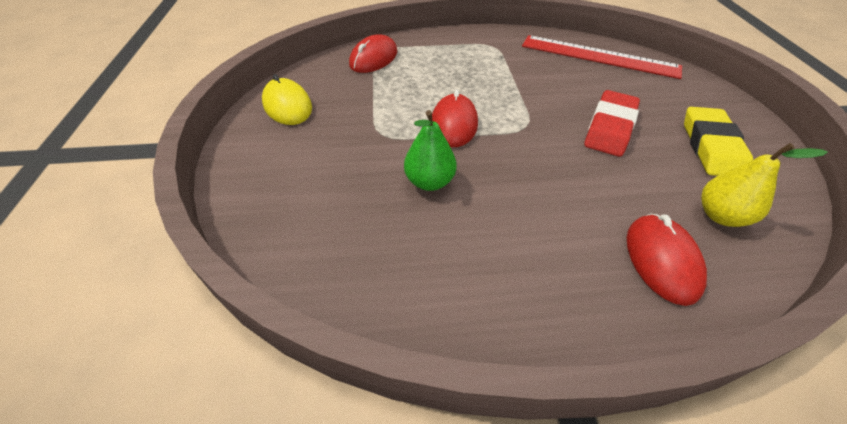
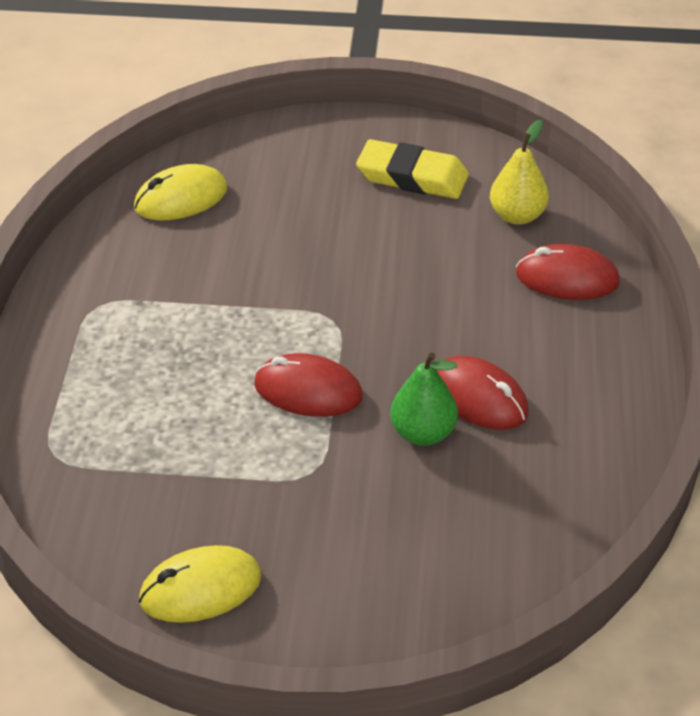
camera: 80 degrees left, 5 degrees down
red mouse [349,34,398,73] -> red mouse moved to [437,356,529,430]
red ruler [522,35,682,79] -> yellow mouse [134,164,228,220]
red eraser [584,90,640,157] -> none

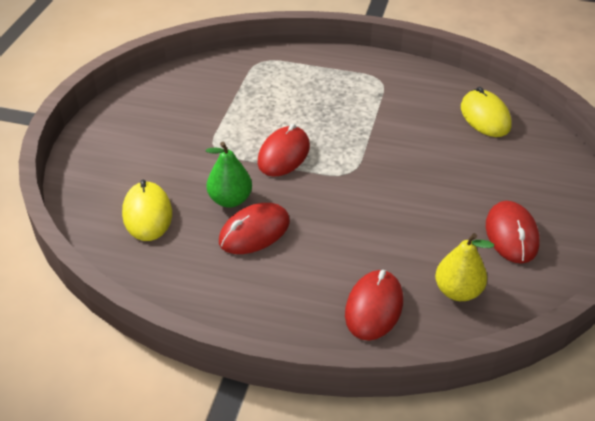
camera: 100 degrees right, 0 degrees up
yellow mouse [139,545,262,623] -> yellow mouse moved to [122,180,172,241]
yellow eraser [356,139,469,199] -> red mouse [486,201,540,264]

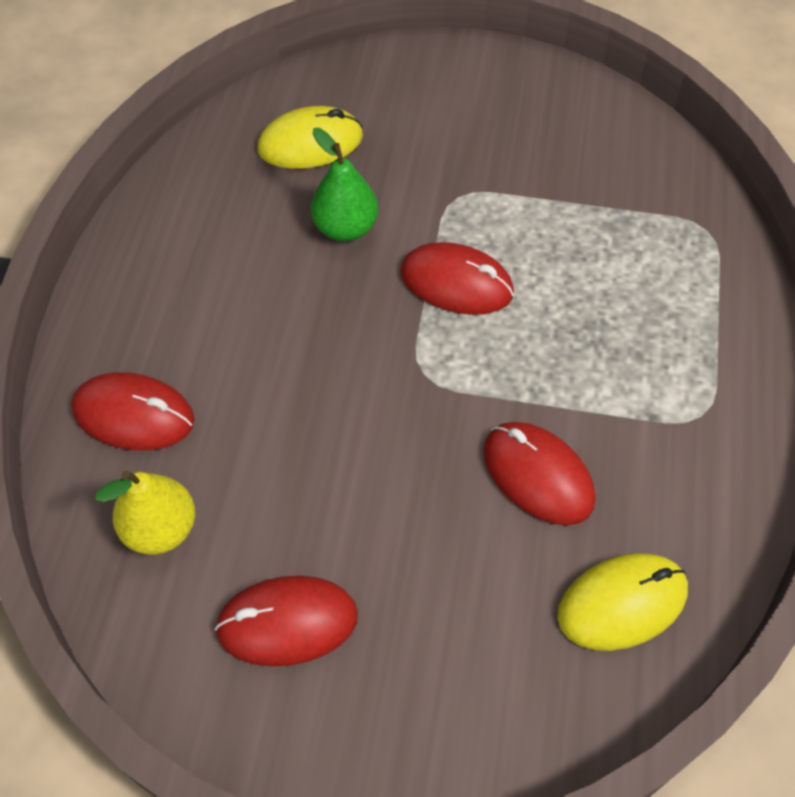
camera: 85 degrees right, 15 degrees up
red mouse [219,203,290,254] -> red mouse moved to [483,422,596,525]

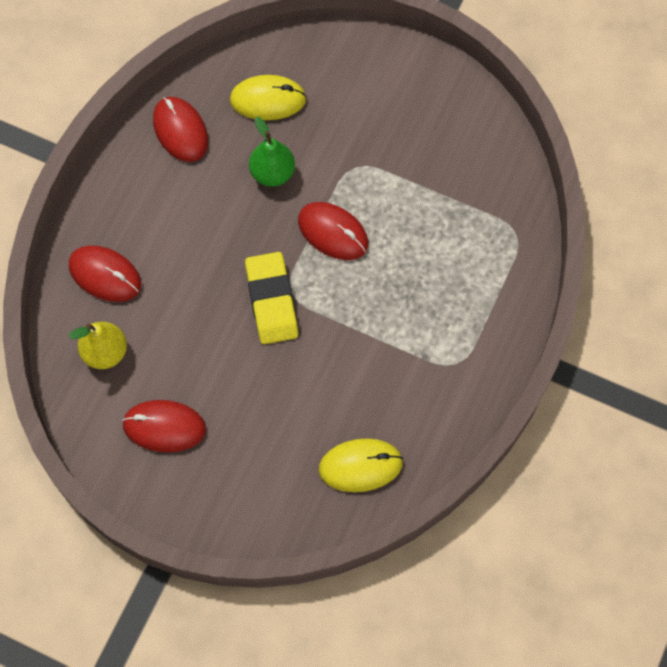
camera: 15 degrees right, 10 degrees up
red mouse [483,422,596,525] -> red mouse moved to [153,97,208,162]
none -> yellow eraser [245,252,298,344]

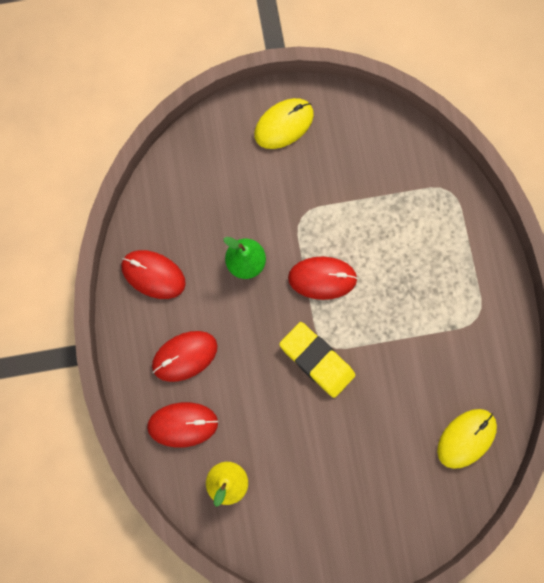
camera: 35 degrees left, 10 degrees up
red mouse [122,400,206,452] -> red mouse moved to [152,331,218,382]
yellow mouse [230,75,307,120] -> yellow mouse moved to [254,98,314,149]

